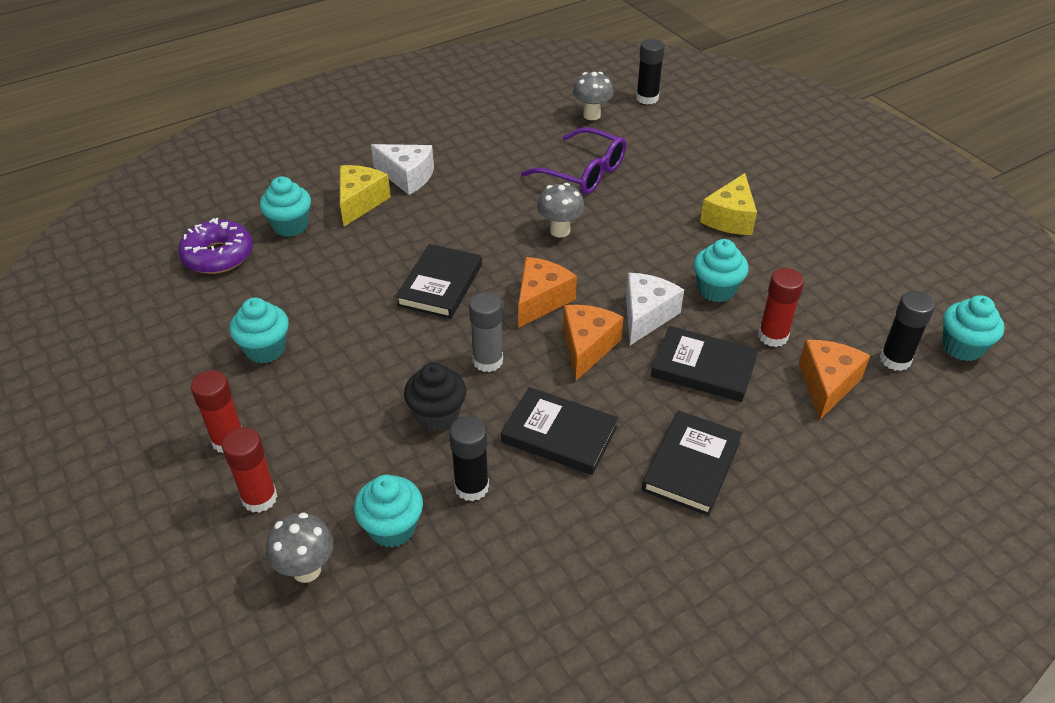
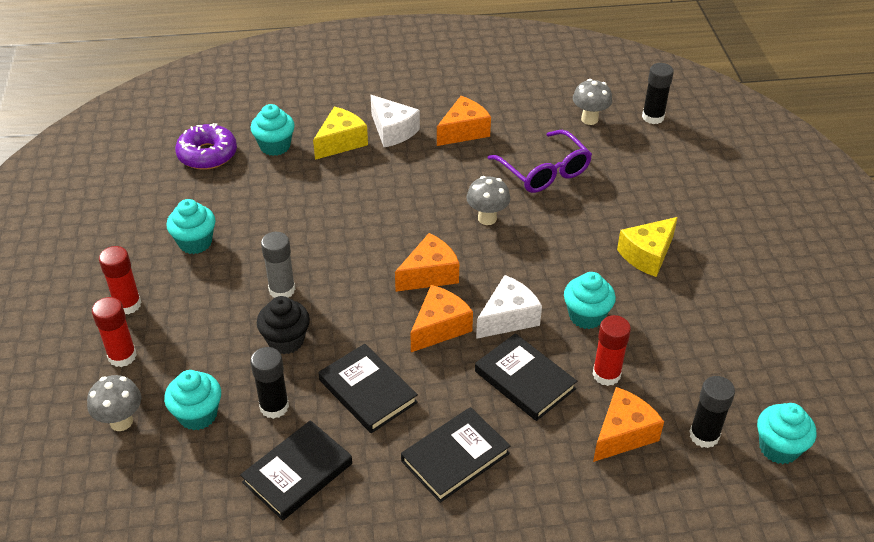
camera: 25 degrees right, 0 degrees up
black book [395,244,482,319] -> black book moved to [240,420,352,521]
grey glue stick [469,292,503,372] -> grey glue stick moved to [261,232,295,298]
none -> orange cheese [437,96,491,146]

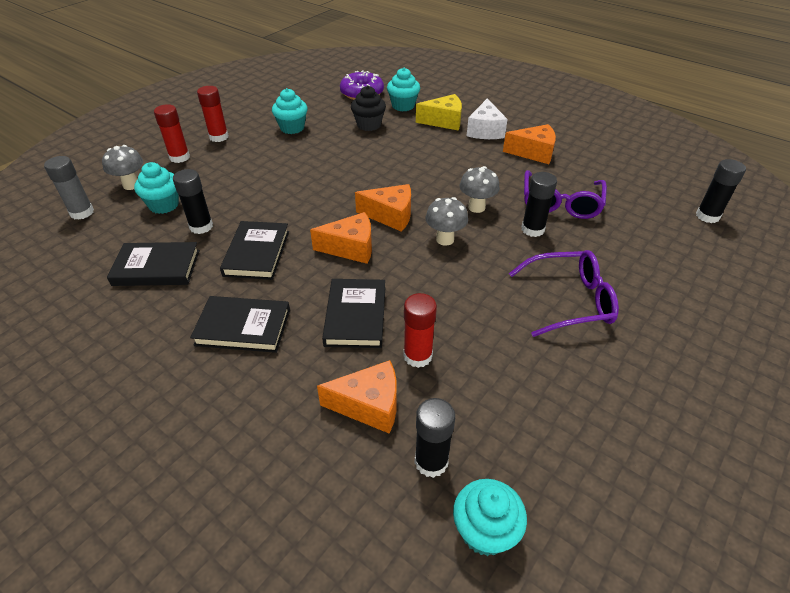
camera: 45 degrees right, 0 degrees up
black cupcake [257,296,310,354] -> black cupcake moved to [351,86,386,131]
grey glue stick [261,232,295,298] -> grey glue stick moved to [44,156,94,220]
white cheese [476,275,542,339] -> none
turquoise cupcake [564,272,616,329] -> none
grey mushroom [573,79,612,125] -> grey mushroom moved to [426,197,468,246]
yellow cheese [617,217,678,277] -> purple glasses [509,250,619,337]
none -> black glue stick [522,172,557,237]

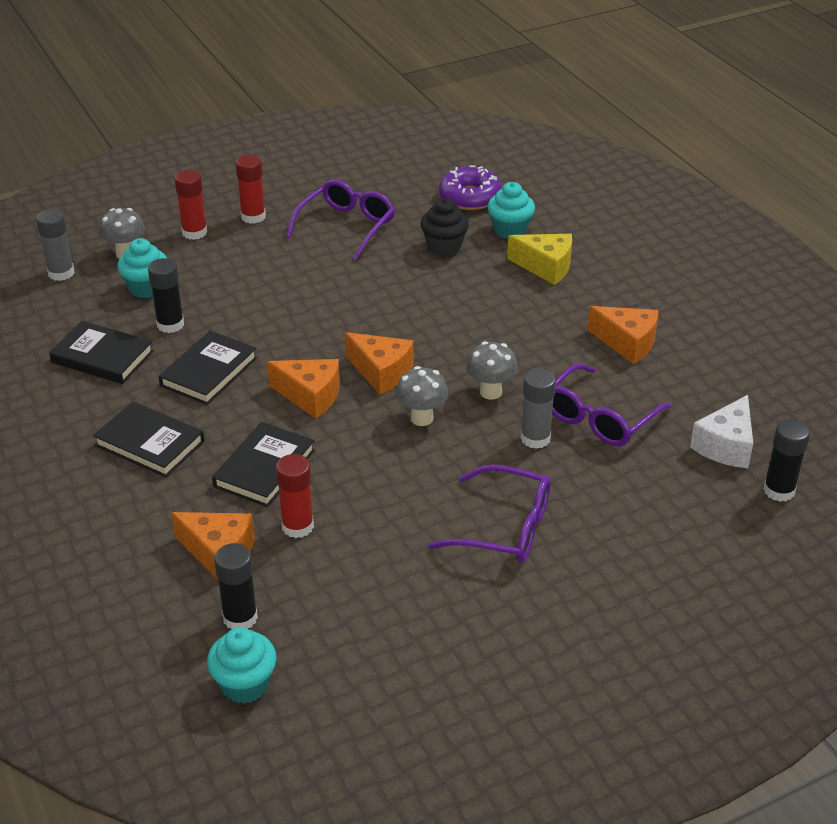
camera: 25 degrees right, 5 degrees down
turquoise cupcake [272,88,308,134] -> purple glasses [286,179,395,260]
white cheese [467,98,508,139] -> white cheese moved to [690,395,753,468]
black glue stick [522,172,557,237] -> grey glue stick [520,368,556,449]

